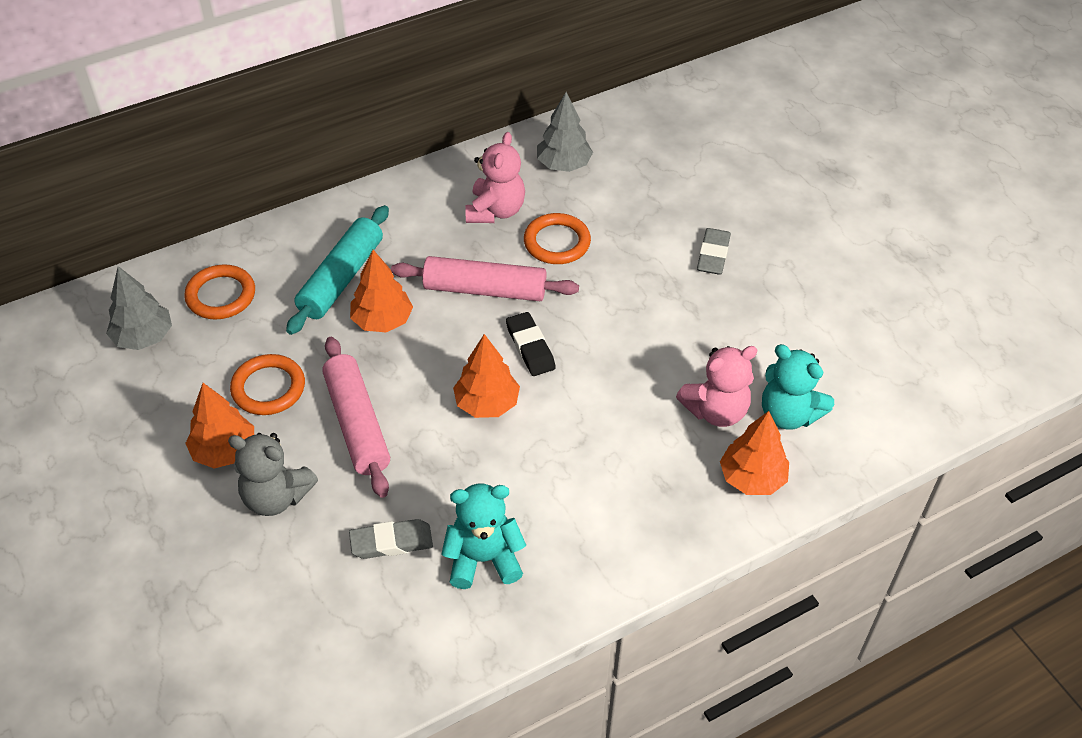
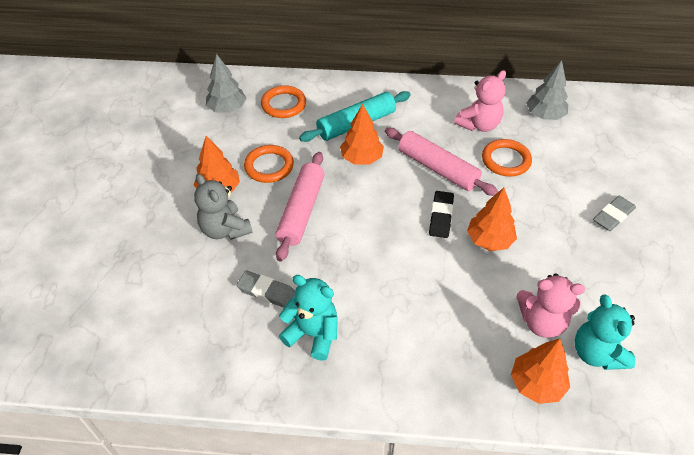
camera: 35 degrees right, 0 degrees up
orange tree [453,334,520,418] -> orange tree moved to [467,188,517,251]

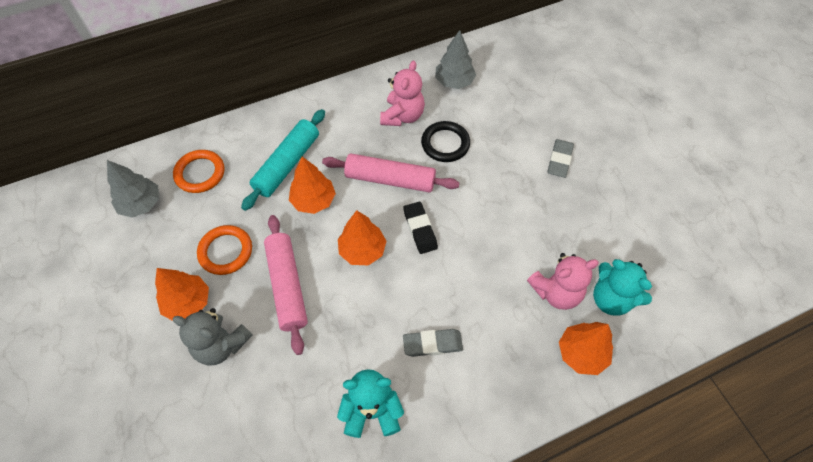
camera: 30 degrees left, 10 degrees up
grey eraser [236,270,295,308] -> grey eraser moved to [403,329,463,357]
orange tree [467,188,517,251] -> orange tree moved to [338,210,386,266]
orange ring [482,139,532,177] -> black ring [421,121,470,162]

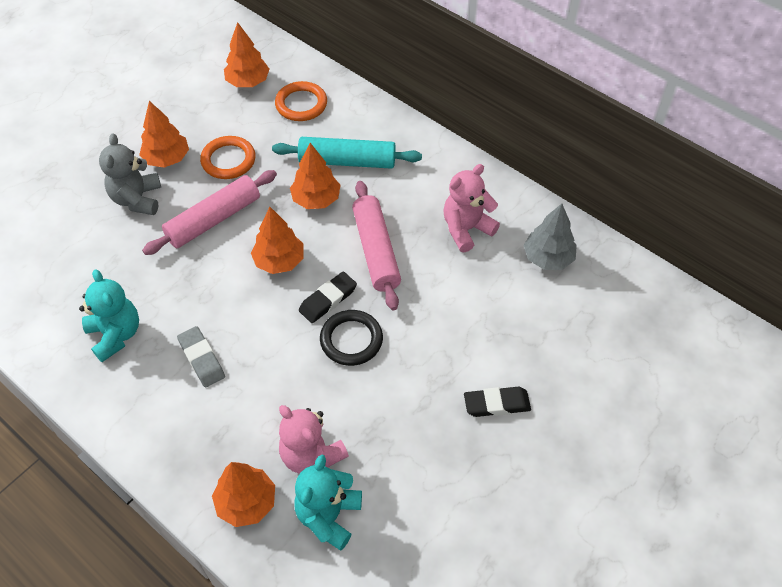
camera: 65 degrees right, 5 degrees down
grey tree [107,160,159,218] -> orange tree [224,22,270,87]
pink teddy bear [380,61,425,126] -> pink teddy bear turned 150 degrees clockwise [443,164,500,252]
black ring [421,121,470,162] -> black ring moved to [320,310,383,366]
grey eraser [547,139,574,178] -> black eraser [464,387,531,417]

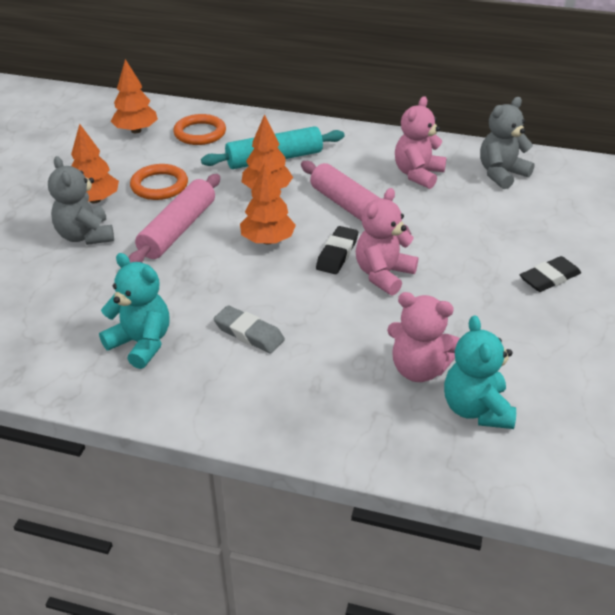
camera: 25 degrees left, 15 degrees down
orange tree [212,462,275,527] -> none
black ring [320,310,383,366] -> pink teddy bear [355,188,418,296]
grey tree [523,204,577,270] -> grey teddy bear [480,97,535,189]

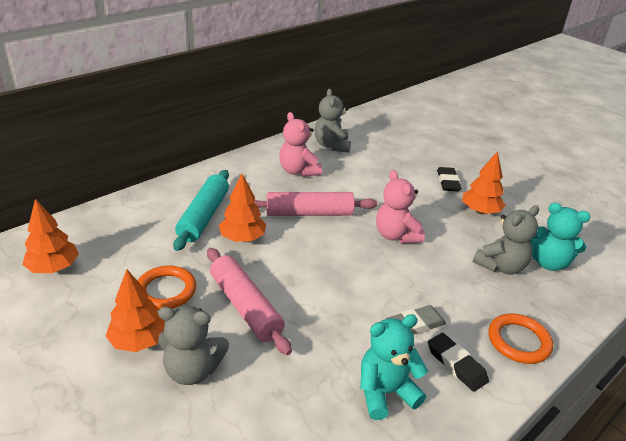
camera: 60 degrees left, 5 degrees down
orange ring [173,114,226,145] -> orange ring moved to [489,313,553,364]
orange tree [240,162,296,244] -> orange tree moved to [462,151,506,214]
black eraser [316,226,358,274] -> black eraser moved to [428,333,489,392]
pink teddy bear [387,292,460,382] -> grey teddy bear [473,205,539,275]

